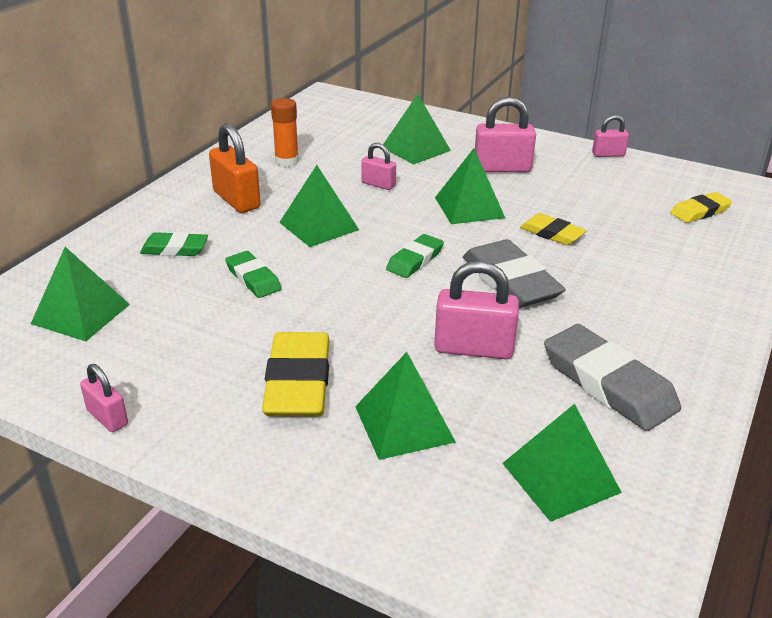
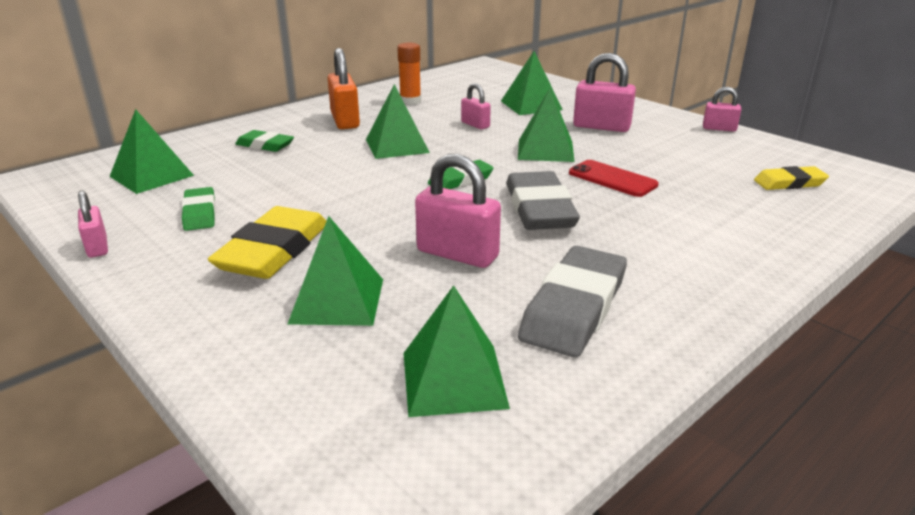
camera: 20 degrees right, 5 degrees down
green eraser [225,251,282,298] -> green eraser moved to [182,187,216,231]
yellow eraser [520,213,587,245] -> red phone [569,160,659,197]
grey eraser [544,324,681,431] -> grey eraser turned 45 degrees clockwise [518,246,627,358]

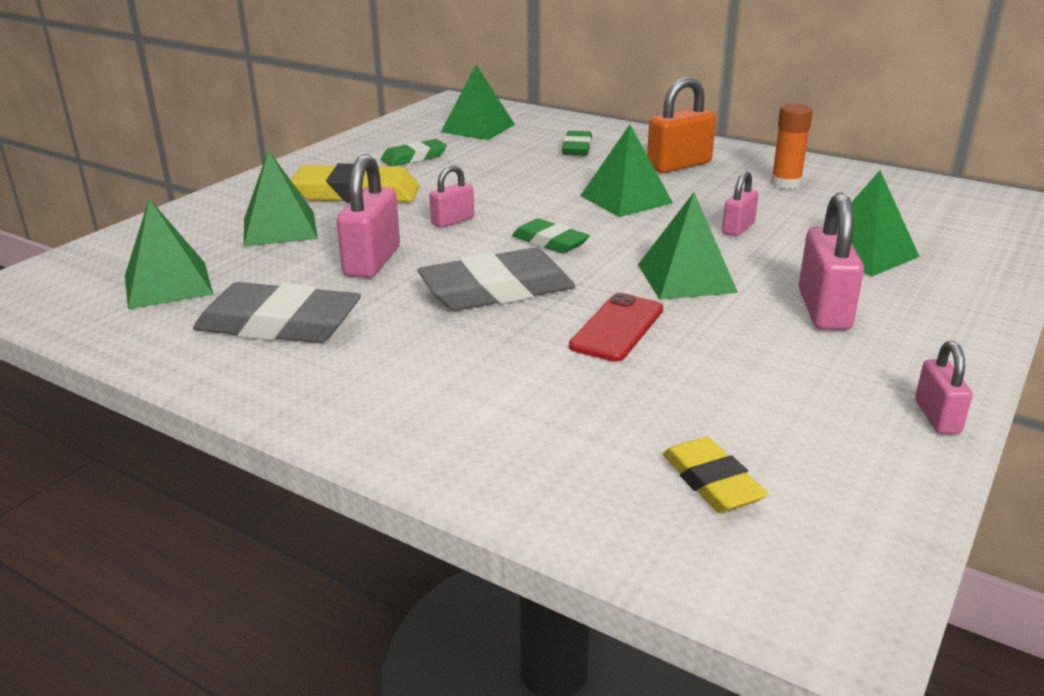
camera: 75 degrees right, 0 degrees up
pink padlock [78,191,108,258] -> pink padlock moved to [429,165,474,228]

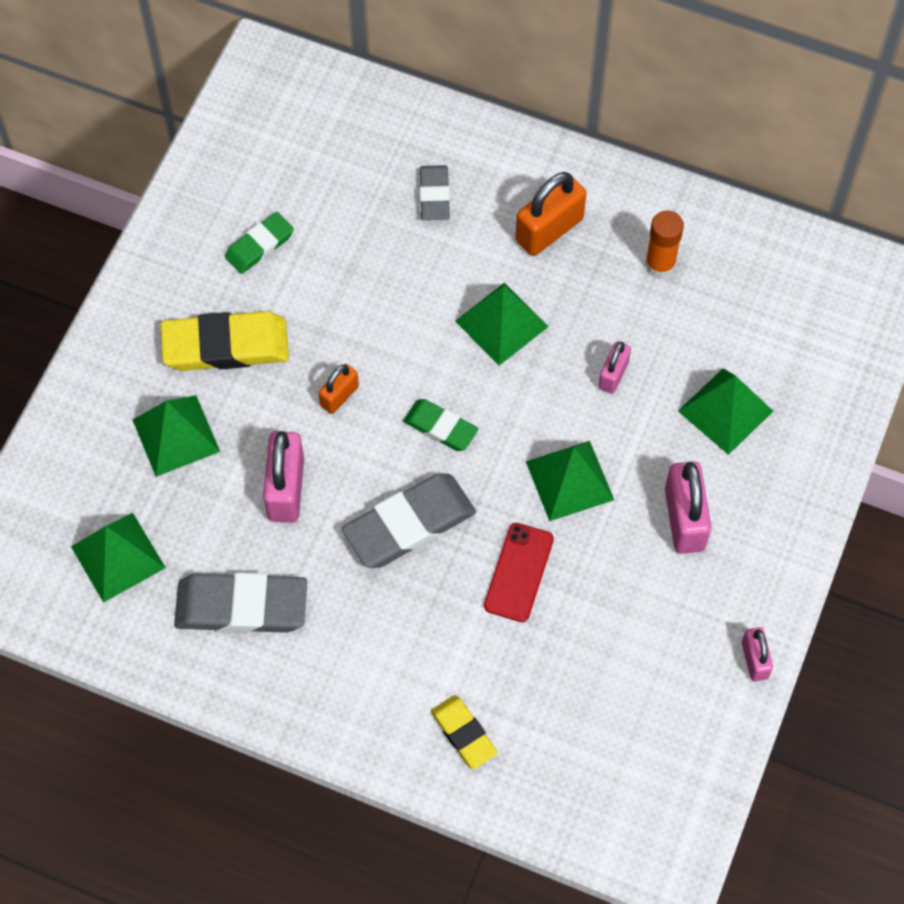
camera: 10 degrees left, 35 degrees up
pink padlock [429,165,474,228] -> orange padlock [319,364,359,414]
green pyramid [441,65,515,140] -> none
green eraser [562,131,592,156] -> grey eraser [420,165,450,220]
yellow eraser [663,437,768,513] -> yellow eraser moved to [431,695,498,769]

